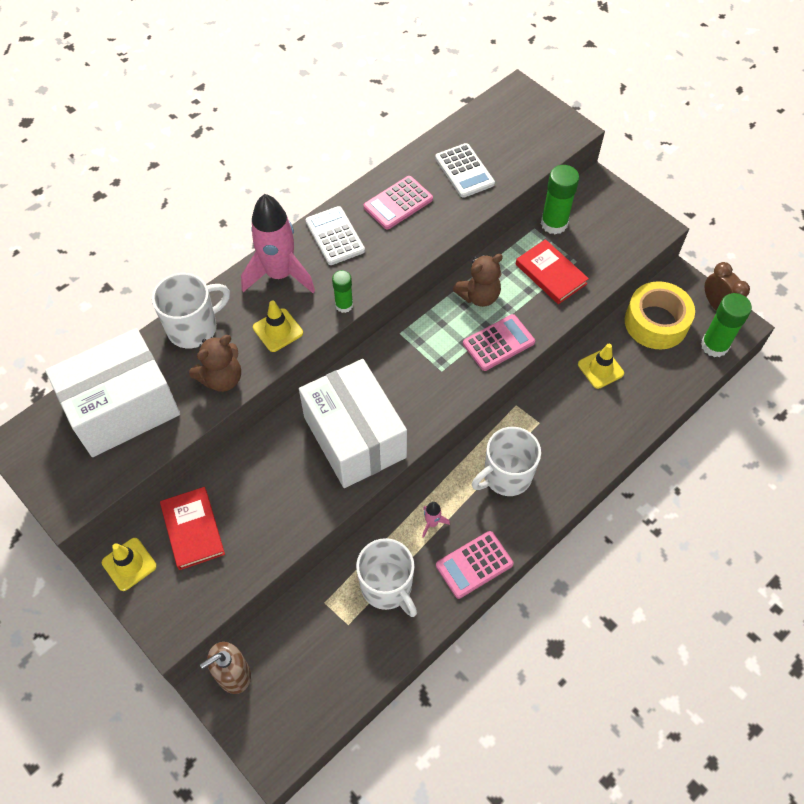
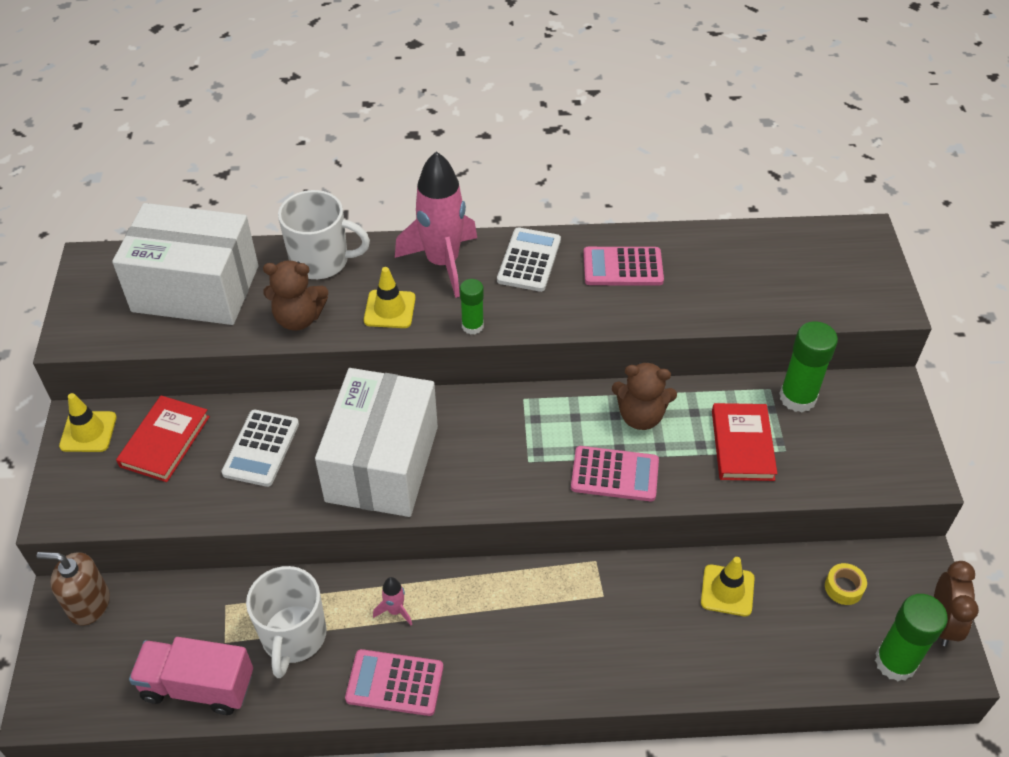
camera: 40 degrees right, 10 degrees down
white calculator [435,143,495,198] -> white calculator moved to [221,410,299,487]
white mug [472,427,541,496] -> none
yellow tape [625,281,695,349] -> yellow tape [825,563,867,605], size x0.42
none -> pink truck [129,637,253,715]

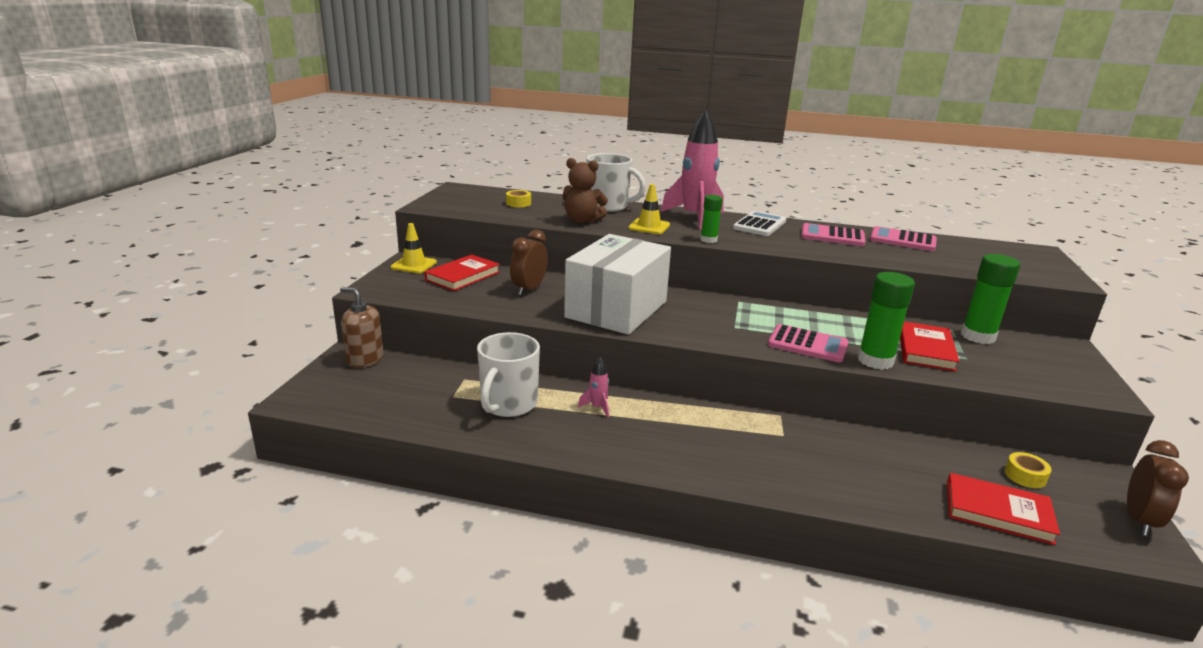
camera: 15 degrees right, 25 degrees down
white box [112,203,258,325] -> yellow tape [506,190,531,207]
pink truck [129,637,253,715] -> none
white calculator [221,410,299,487] -> brown clock [510,230,548,296]
pink calculator [345,649,443,716] -> pink calculator moved to [870,226,937,251]
brown teddy bear [612,362,677,430] -> none
yellow traffic cone [701,557,755,616] -> none
green glue stick [875,594,948,681] -> green glue stick moved to [857,272,915,370]
none -> red book [947,473,1060,545]

